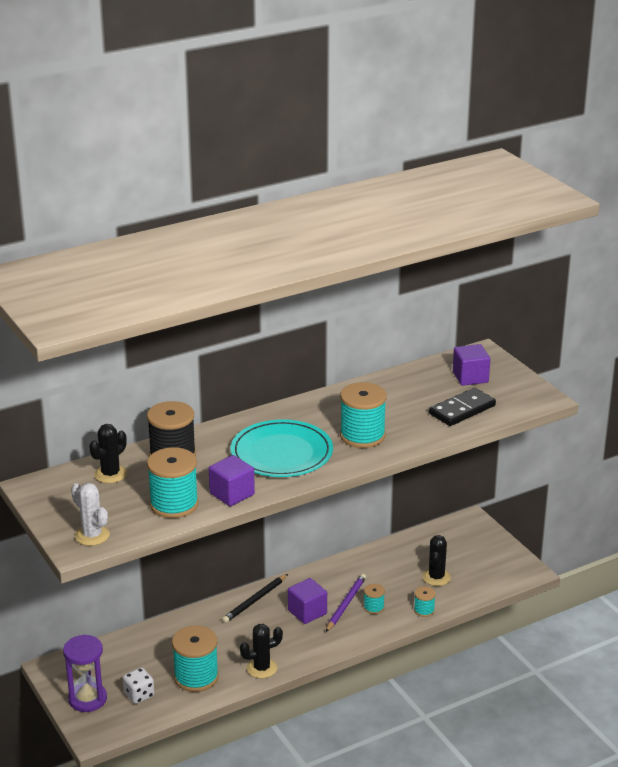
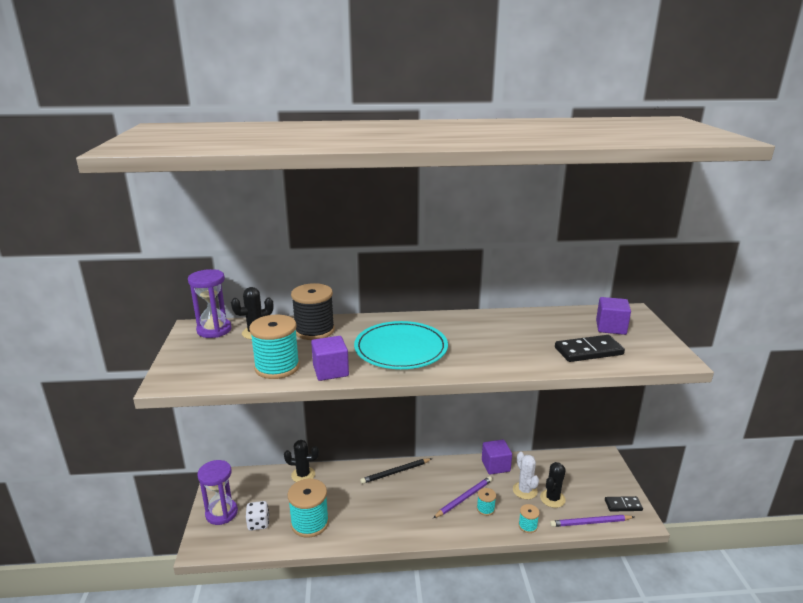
camera: 25 degrees right, 5 degrees down
white cactus [71,483,110,546] -> white cactus moved to [513,452,539,499]
black cactus [240,624,283,678] -> black cactus moved to [284,440,319,482]
purple cube [288,578,327,624] -> purple cube moved to [482,439,512,475]
turquoise spool [340,382,387,448] -> none
none -> purple hourglass [188,269,232,338]
none -> purple pencil [550,515,634,527]
none -> black domino [605,496,643,512]

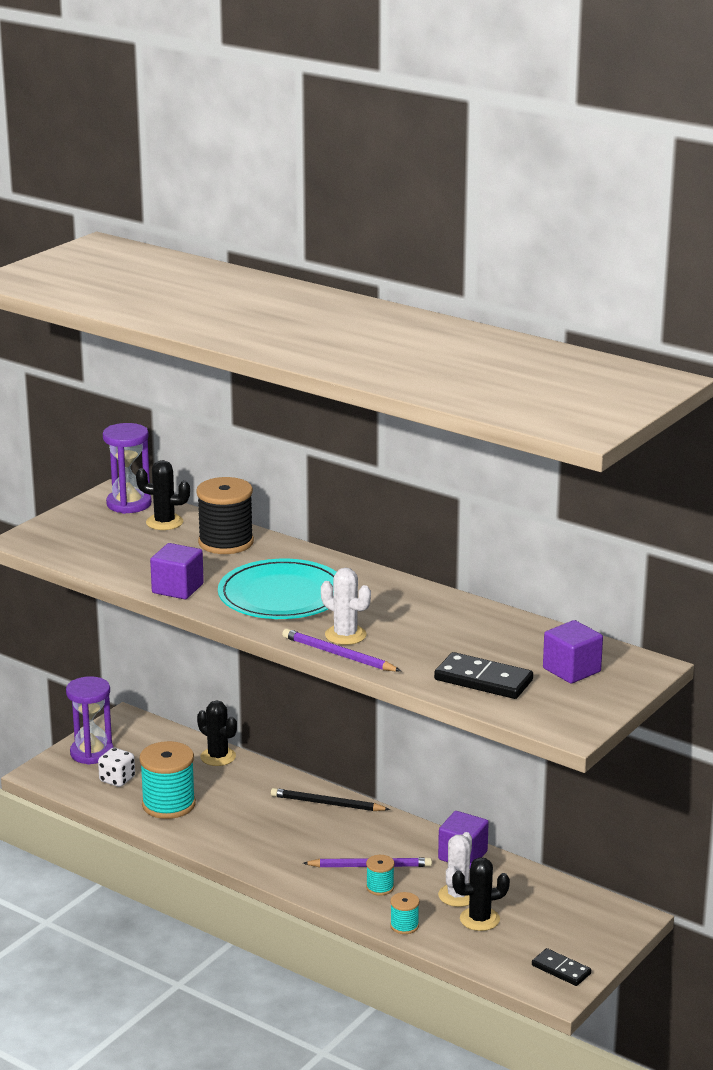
camera: 40 degrees right, 0 degrees up
turquoise spool [249,315,300,379] -> none
purple pencil [550,515,634,527] -> purple pencil moved to [282,629,401,672]
none -> white cactus [321,568,371,645]

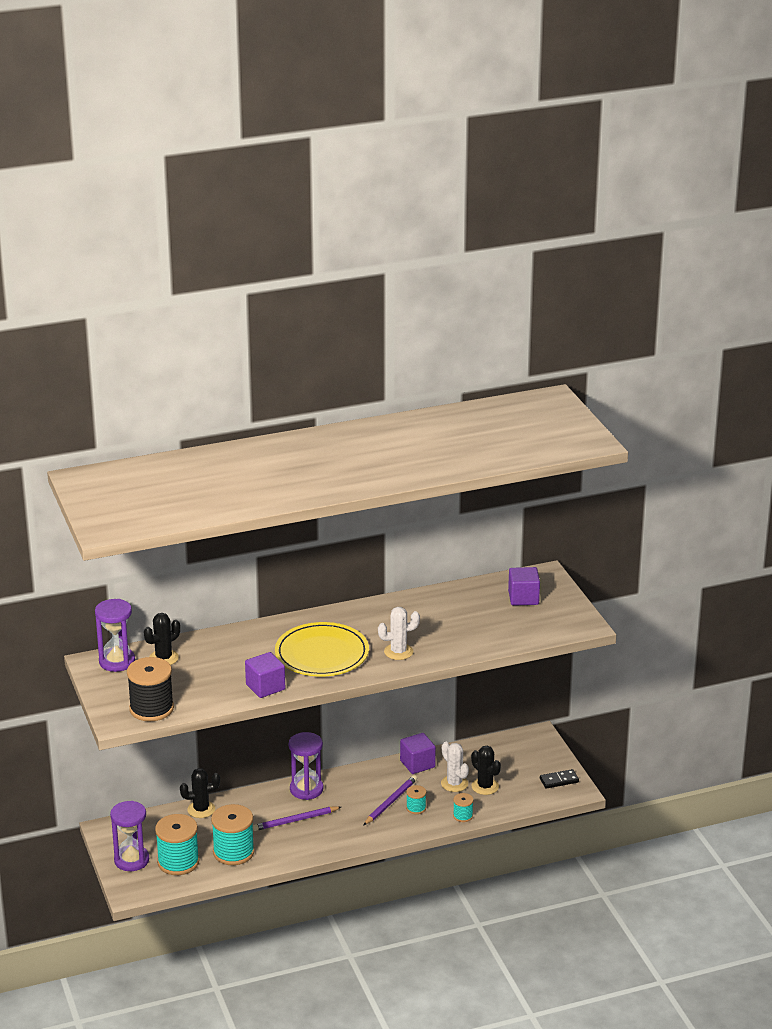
camera: 55 degrees left, 5 degrees up
white dice [98,748,135,787] -> turquoise spool [155,814,199,875]
black spool [196,477,254,554] -> black spool moved to [127,657,174,722]
turquoise plate [218,559,336,619] -> yellow plate [275,622,369,677]
black pencil [271,788,390,811] -> purple hourglass [289,732,323,800]
purple pencil [282,629,401,672] -> purple pencil moved to [253,806,341,831]
black domino [434,652,533,699] -> none
black cactus [452,857,510,931] -> black cactus turned 60 degrees counterclockwise [471,746,501,795]

